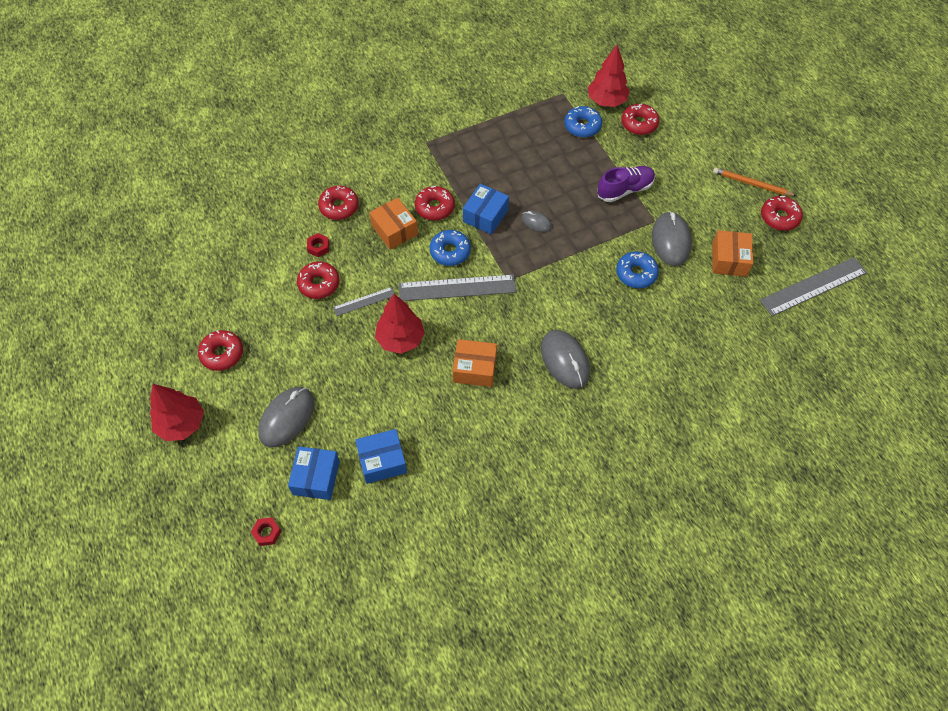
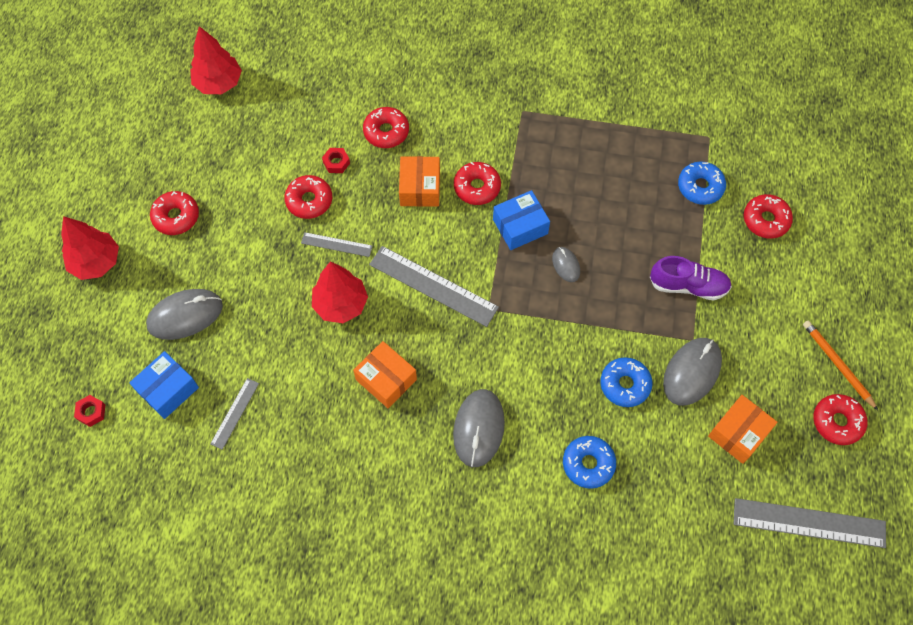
camera: 35 degrees right, 5 degrees up
blue box [355,429,407,484] -> grey ruler [210,378,259,450]
blue donut [430,230,471,266] -> blue donut moved to [563,436,616,489]
red tree [588,45,630,107] -> red tree moved to [191,26,242,94]

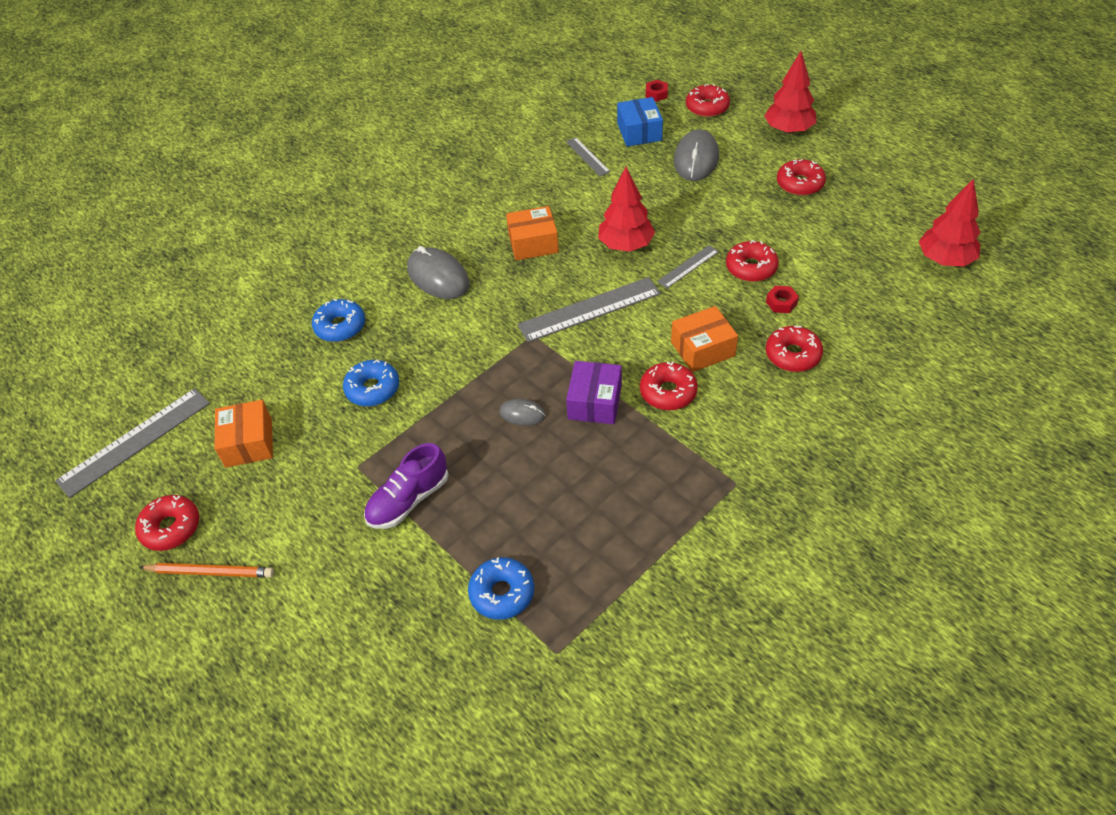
camera: 130 degrees right, 15 degrees down
orange box [399,156,440,207] -> orange box turned 60 degrees counterclockwise [671,306,738,372]
blue box [493,190,550,250] -> purple box [566,361,622,424]
grey mouse [663,338,722,406] -> none
red donut [744,194,793,239] -> red donut moved to [686,84,730,117]

